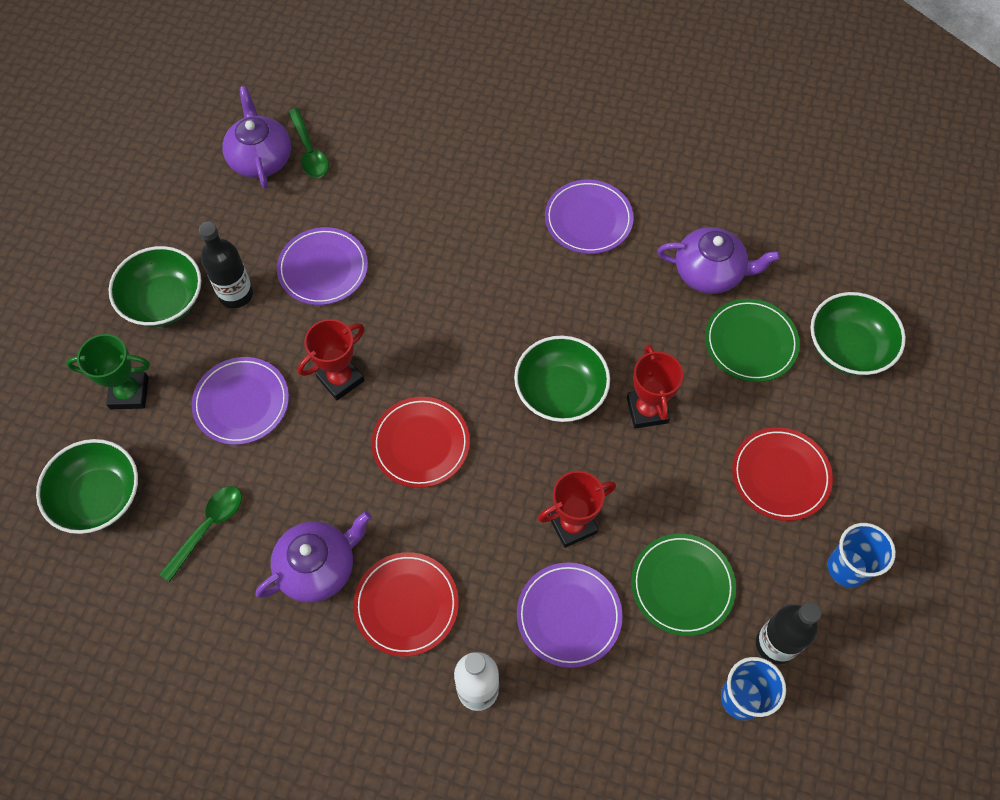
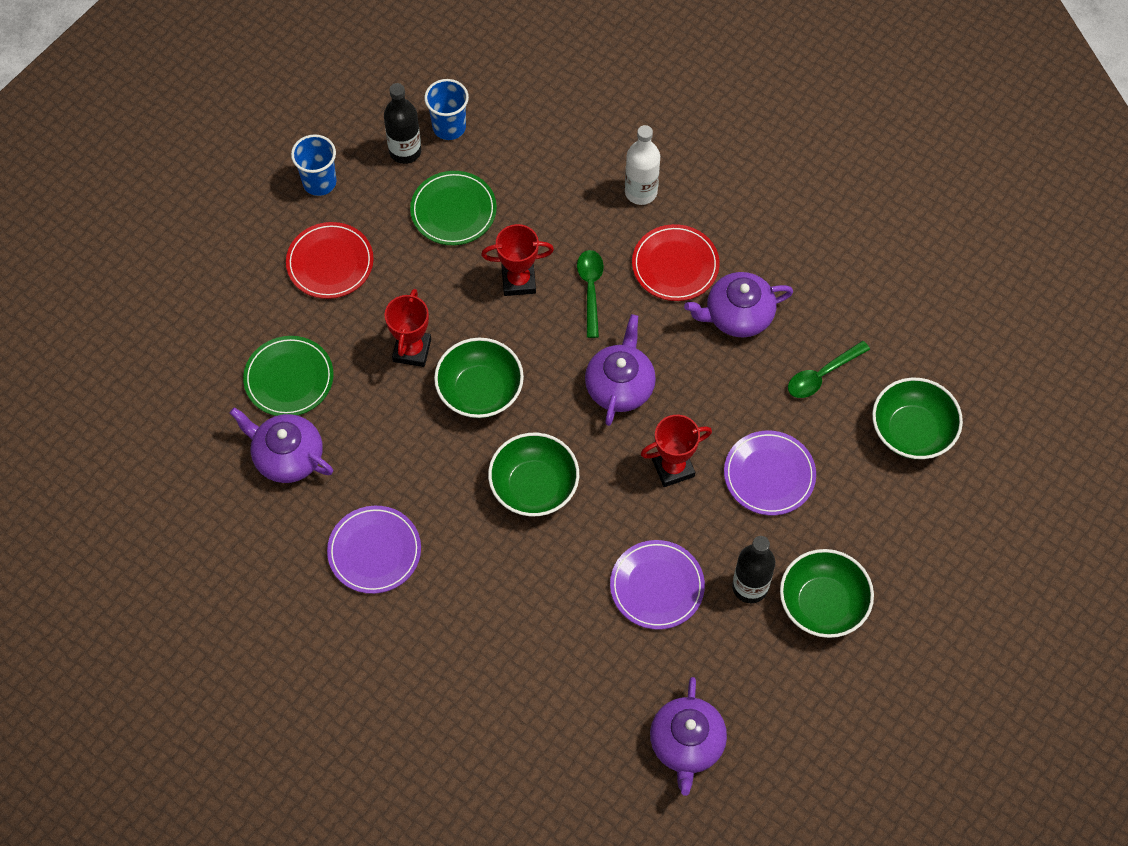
camera: 160 degrees left, 0 degrees up
green trophy [66,334,150,409] -> none
green spoon [288,108,329,178] -> green spoon moved to [577,250,604,338]
red plate [372,397,470,488] -> purple teapot [585,314,656,426]
purple plate [517,562,622,668] -> none
green bowl [810,292,906,376] -> green bowl moved to [488,433,579,516]

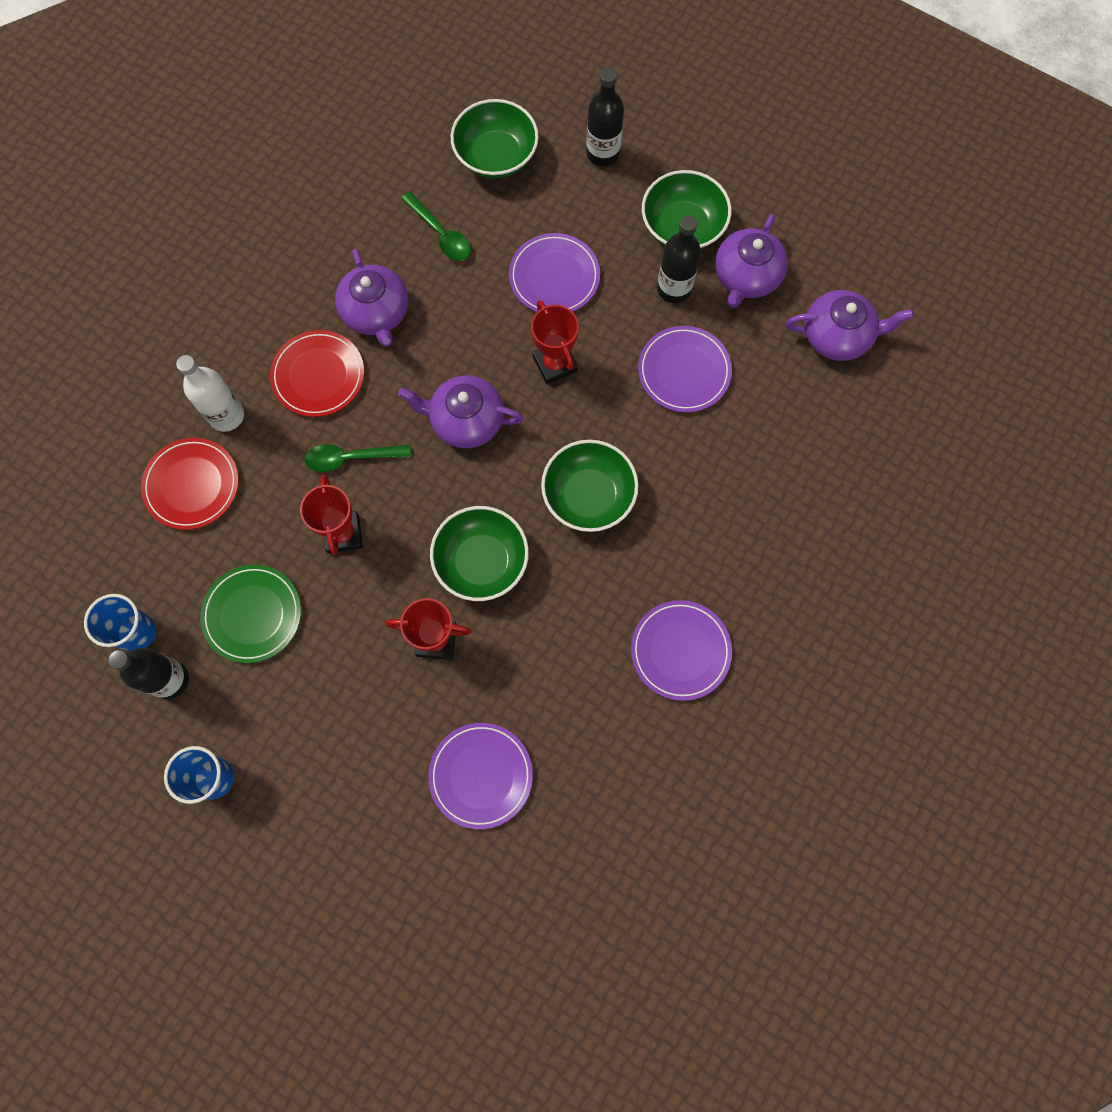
camera: 95 degrees left, 10 degrees up
purple teapot [230,407,333,483] -> purple teapot moved to [715,214,788,308]
green plate [243,336,334,416] -> purple plate [428,723,533,829]
red plate [286,222,374,299] -> red plate moved to [141,438,239,530]
none -> black bottle [586,68,624,167]

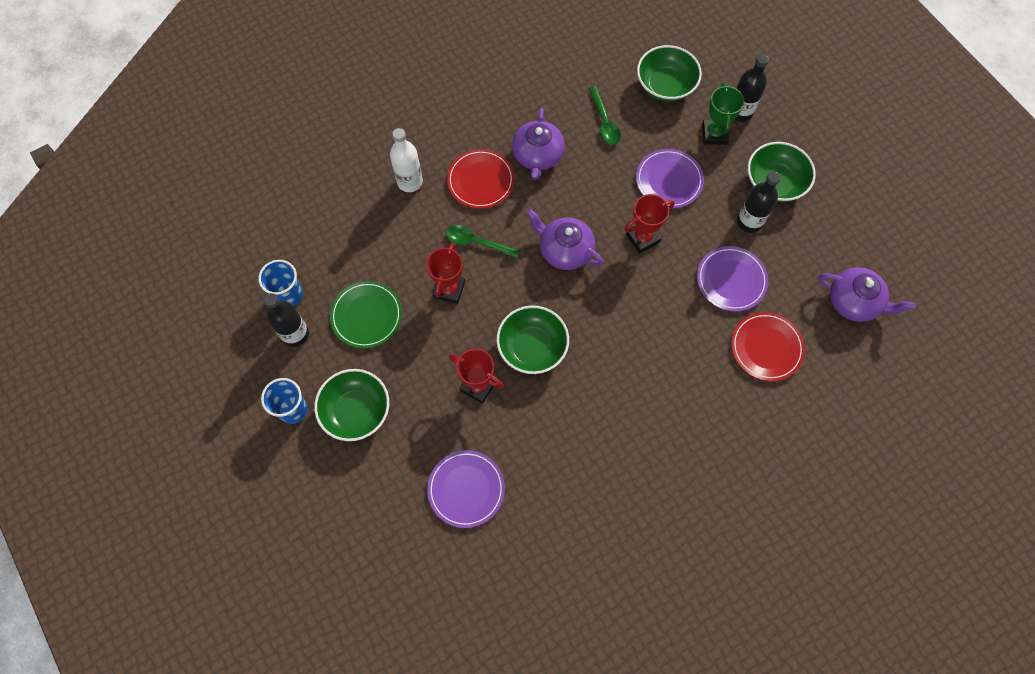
camera: 25 degrees right, 5 degrees down
red plate [141,438,239,530] -> red plate moved to [731,312,805,381]
red trophy [531,300,579,385] -> red trophy turned 60 degrees clockwise [624,194,675,254]
green bowl [541,440,639,532] -> green bowl moved to [314,369,389,441]
purple plate [631,600,732,701] -> none
purple teapot [715,214,788,308] -> none
none -> green trophy [702,83,744,145]

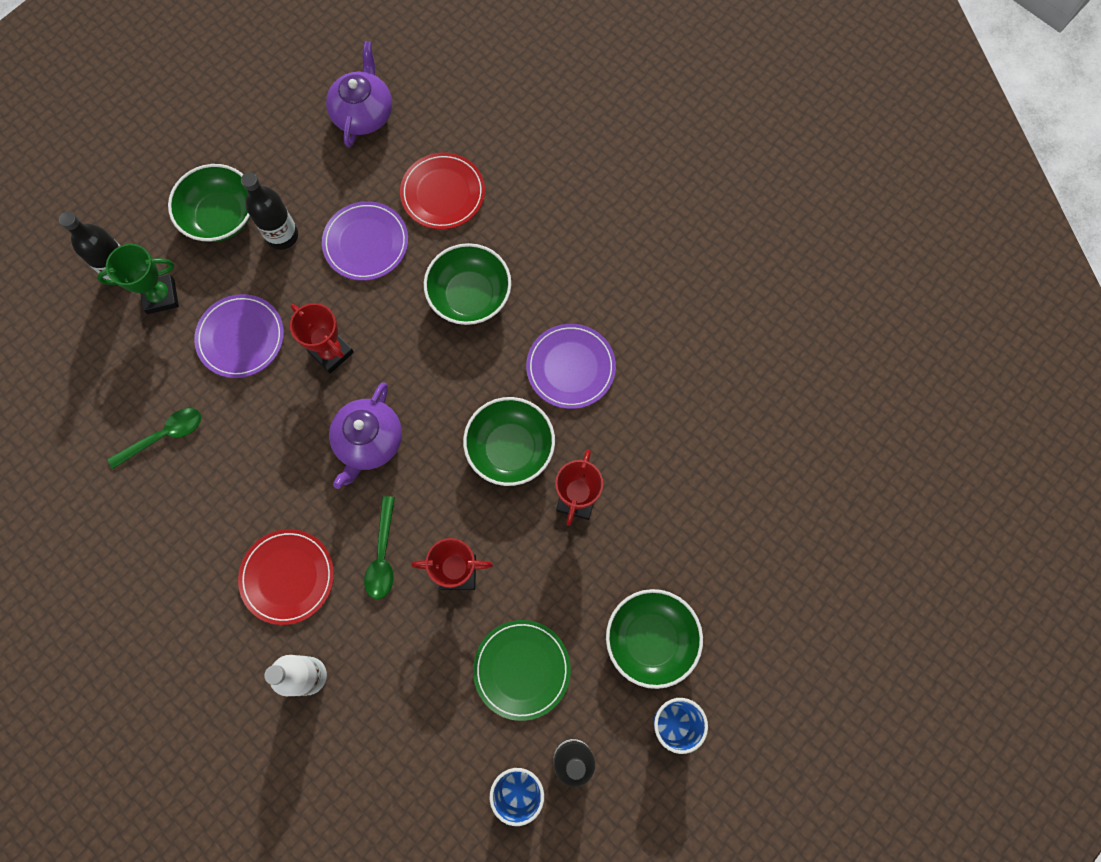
camera: 105 degrees left, 5 degrees up
purple plate [427,450,505,528] -> purple plate moved to [526,324,616,409]
purple teapot [512,108,565,180] -> none
green bowl [637,45,702,102] -> green bowl moved to [424,243,511,325]

